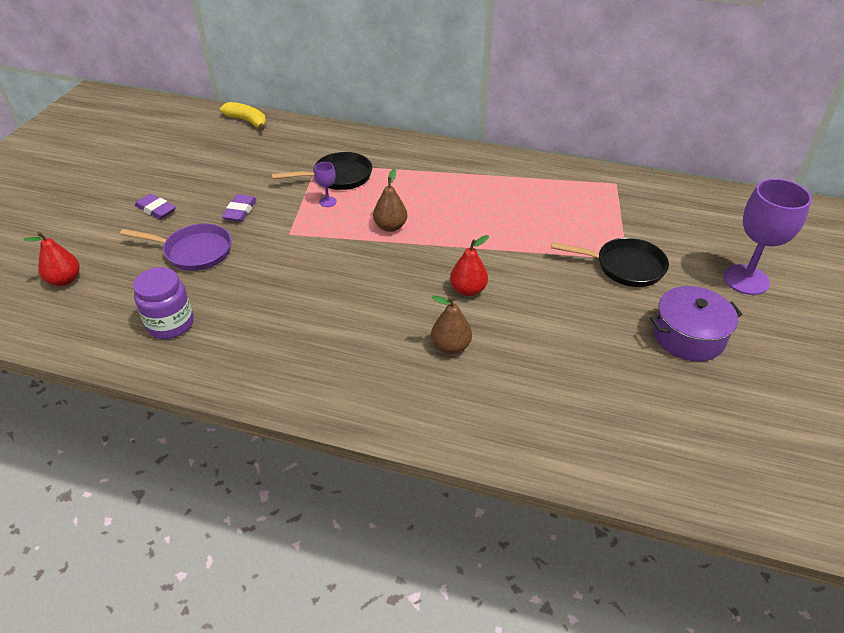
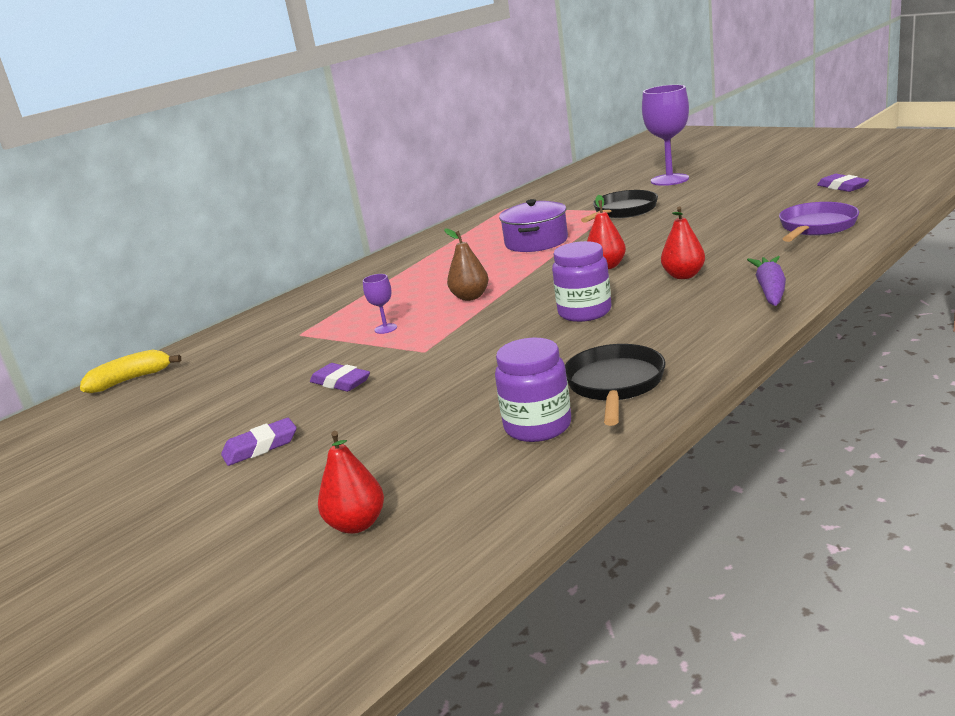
camera: 60 degrees left, 20 degrees down
purple pan [120,223,232,271] -> purple pan moved to [779,202,859,242]
black pan [271,152,372,190] -> black pan moved to [565,344,666,426]
brown pear [431,296,472,354] -> red pear [661,207,705,279]
purple pot [650,286,742,362] -> purple pot moved to [499,199,568,252]
none -> purple jar [552,241,612,322]
none -> purple carrot [747,256,786,306]
none -> purple eraser [817,174,869,192]

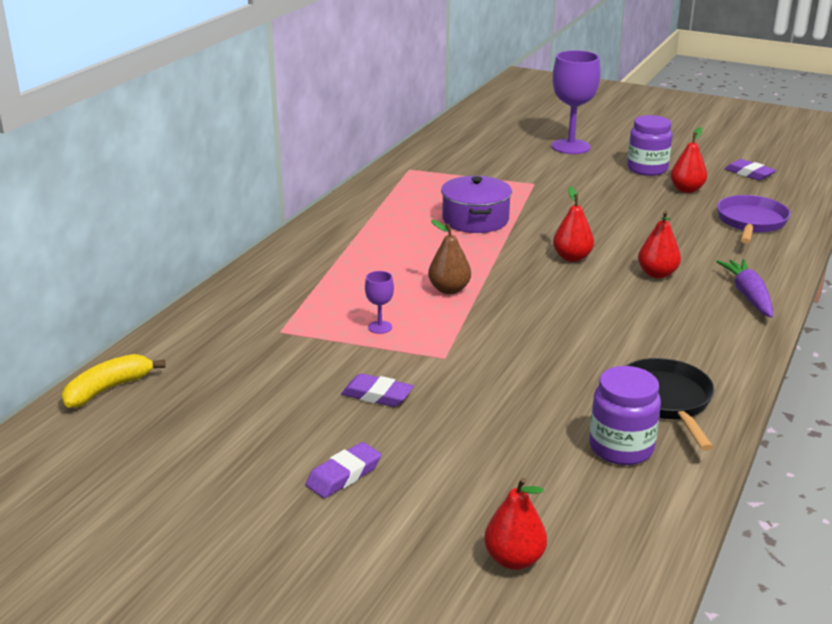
camera: 20 degrees left, 5 degrees up
purple jar [552,241,612,322] -> purple jar moved to [627,115,672,176]
black pan [581,190,658,223] -> none
none -> red pear [670,127,707,193]

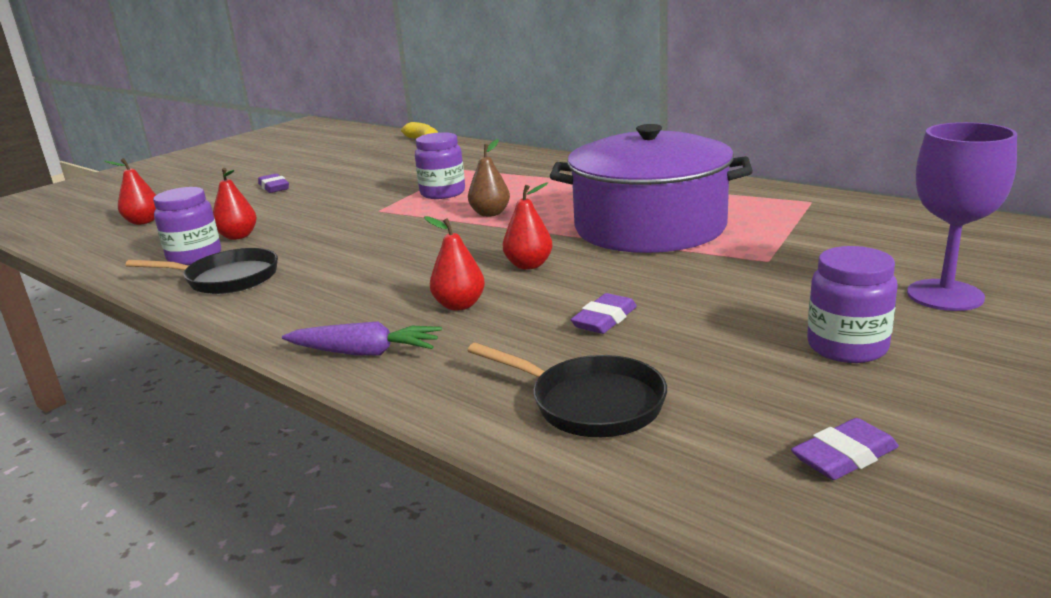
camera: 105 degrees right, 5 degrees down
purple eraser [341,373,414,407] -> purple eraser moved to [571,293,637,334]
purple goblet [365,271,394,334] -> purple jar [415,132,465,199]
purple pot [441,176,512,233] -> purple pot [550,124,753,253], size x1.88
red pear [670,127,707,193] -> red pear moved to [213,168,257,240]
purple pan [717,195,791,243] -> black pan [467,343,667,437]

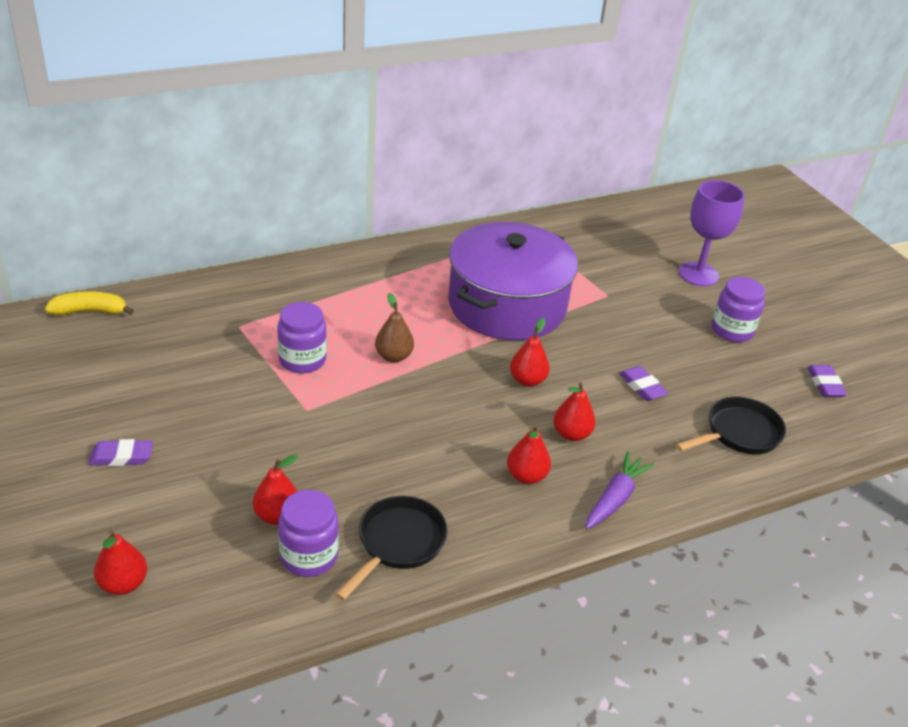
camera: 70 degrees left, 15 degrees up
none -> red pear [507,424,551,484]

